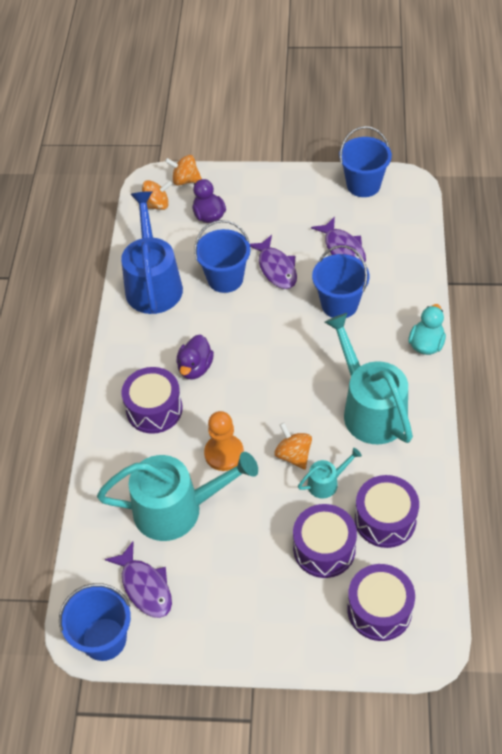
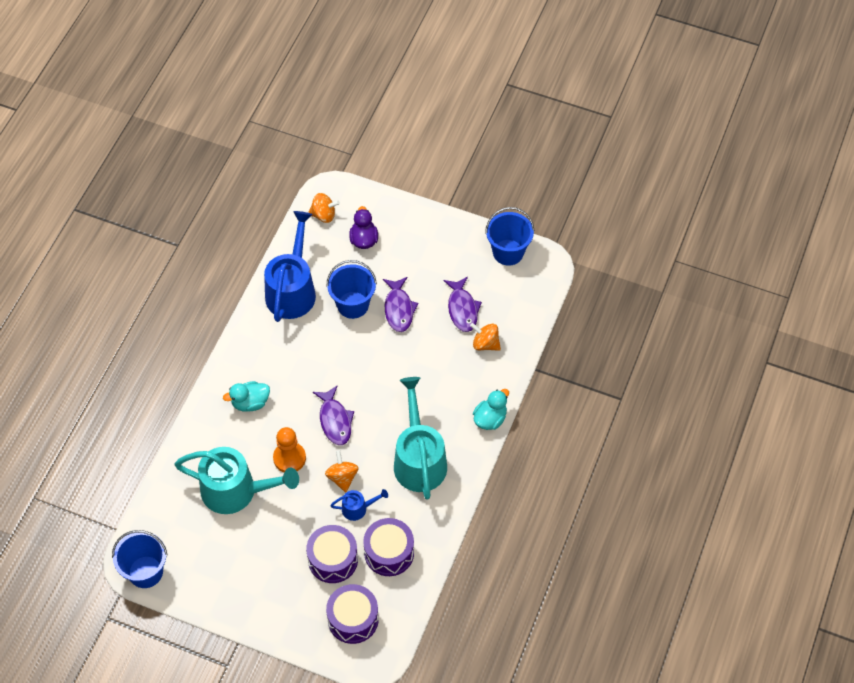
camera: 15 degrees right, 5 degrees up
purple fish [105,542,172,618] -> purple fish moved to [313,385,354,445]
purple drum [122,367,183,434] -> turquoise duck [223,381,270,412]
orange spinning top [165,155,202,186] -> orange spinning top moved to [470,323,501,351]
purple duck [176,334,214,379] -> none
turquoise watering can [298,448,362,499] -> blue watering can [330,489,388,521]
blue bucket [312,245,369,318] -> none

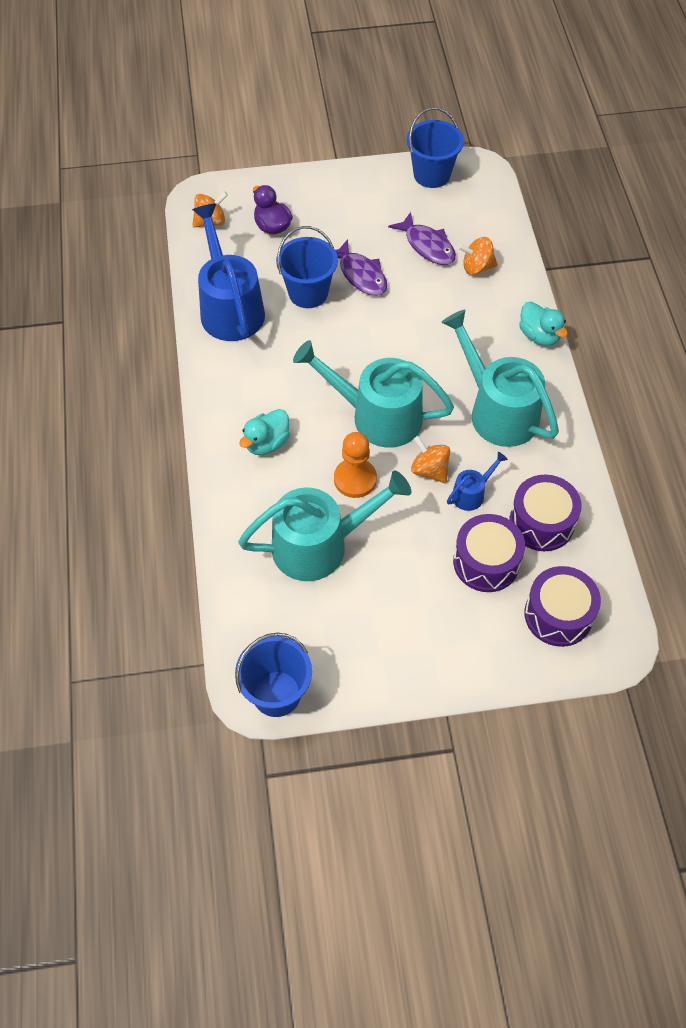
camera: 30 degrees left, 0 degrees up
purple fish [313,385,354,445] -> turquoise watering can [293,340,454,448]
turquoise duck [473,389,509,430] -> turquoise duck turned 135 degrees clockwise [519,302,568,346]

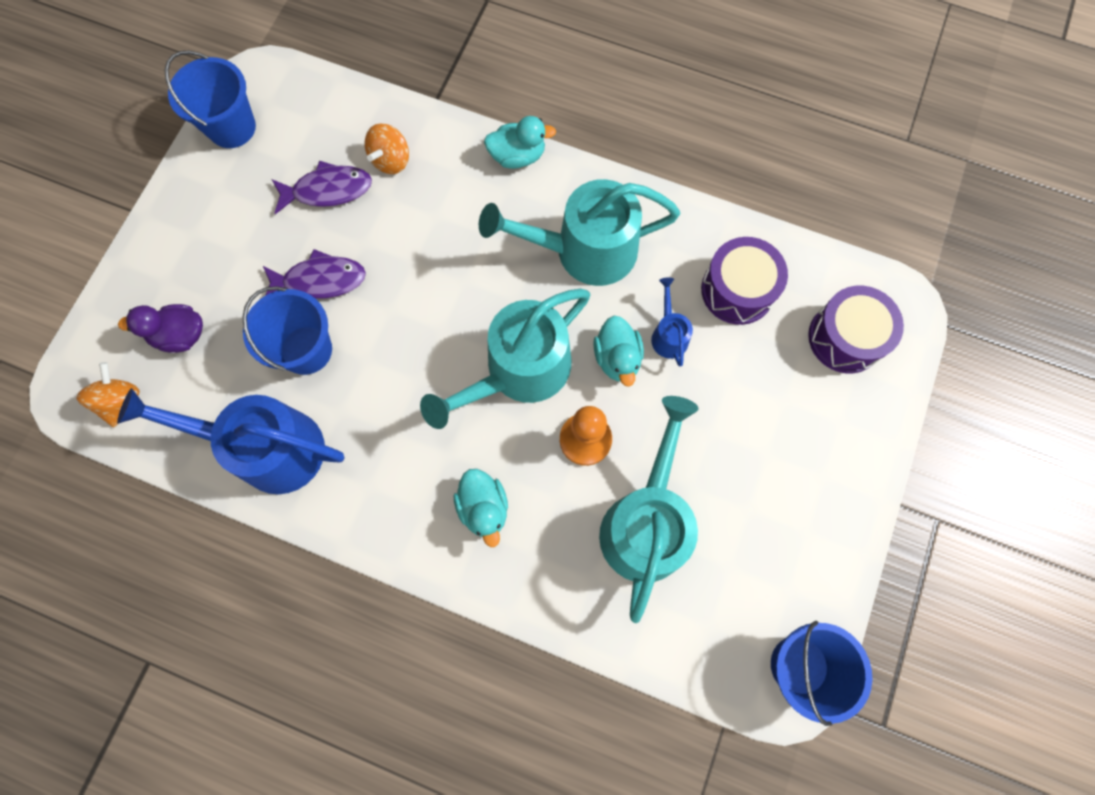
camera: 60 degrees left, 15 degrees up
orange spinning top [411,436,450,483] -> turquoise duck [593,316,644,387]
purple drum [453,514,525,592] -> none

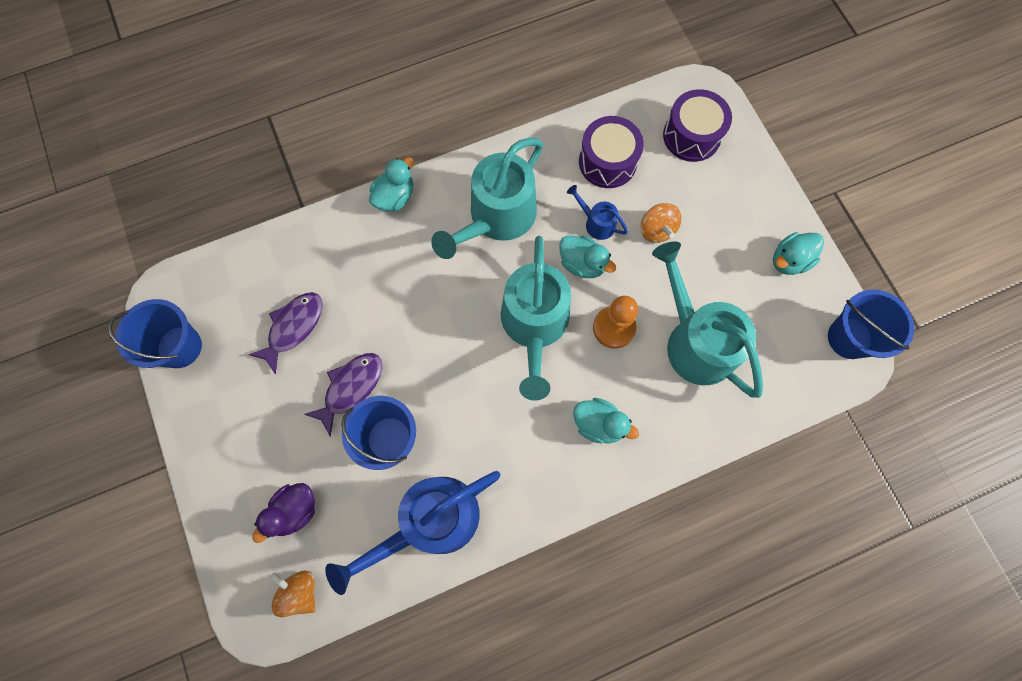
camera: 45 degrees left, 0 degrees up
orange spinning top [365,123,409,174] -> orange spinning top moved to [641,203,681,243]
none -> turquoise duck [773,232,824,275]

